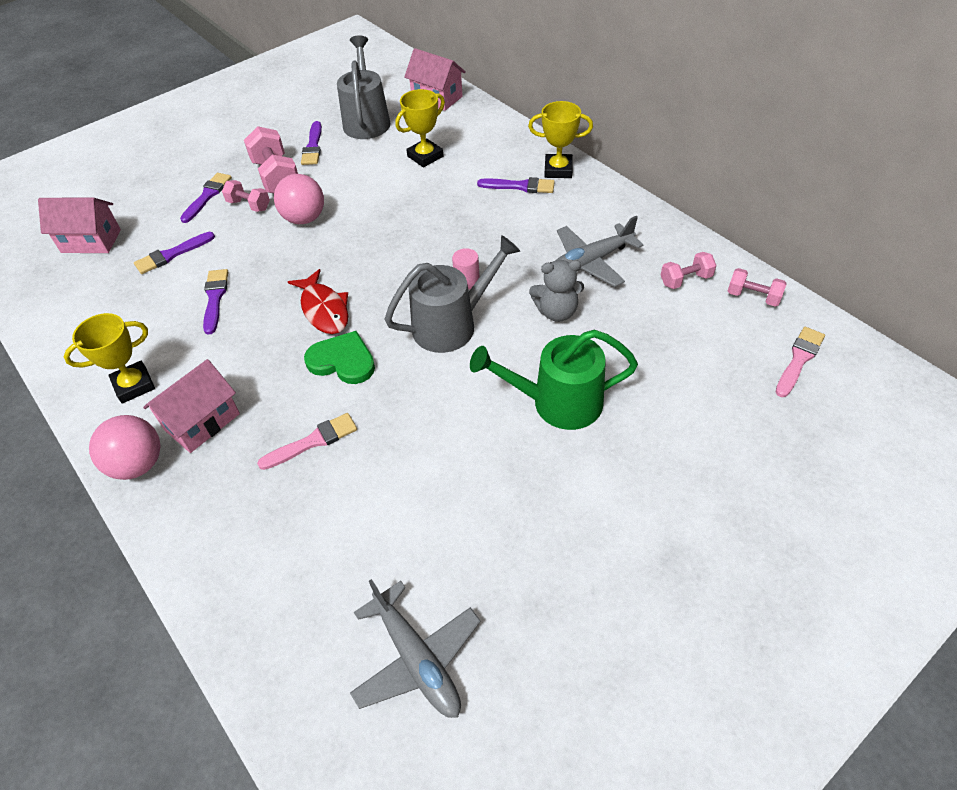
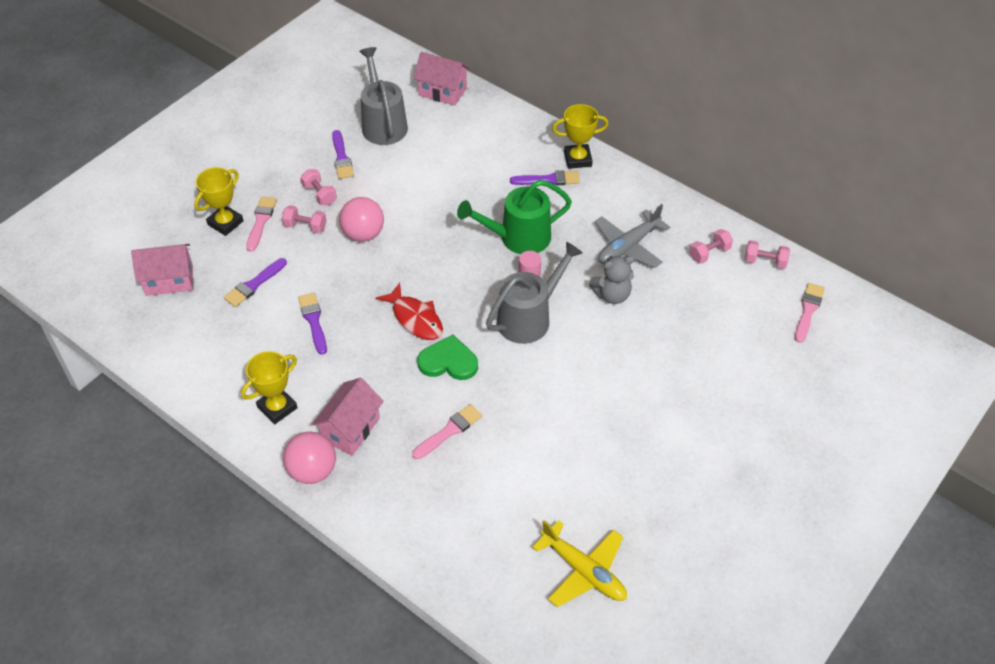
camera: 15 degrees left, 0 degrees up
purple brush [180,173,232,223] -> pink brush [246,196,277,252]
pink dumbbell [244,126,298,193] -> pink dumbbell [301,169,337,205], size x0.58
grey plane [350,579,481,718] -> yellow plane [532,520,627,607]
yellow trophy [395,89,445,167] -> yellow trophy moved to [194,167,243,236]
green watering can [470,330,638,430] -> green watering can moved to [457,180,572,254]

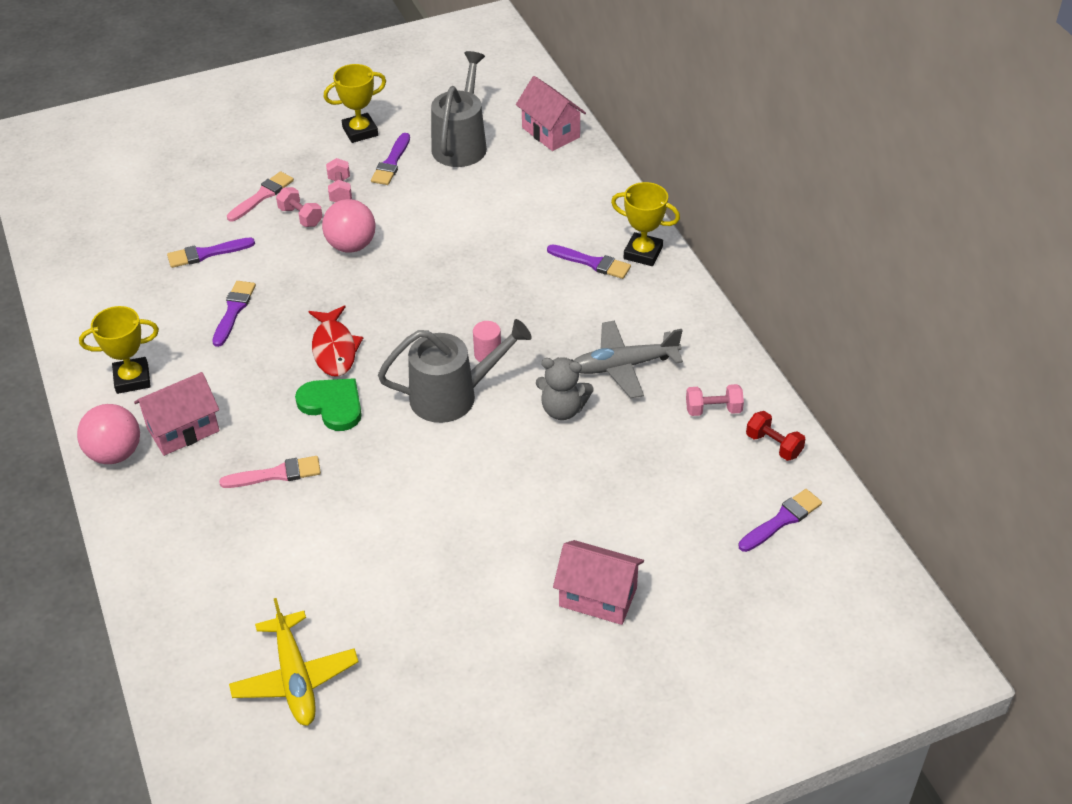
camera: 30 degrees right, 5 degrees down
pink house [131,244,193,296] -> pink house moved to [553,540,644,625]
yellow trophy [194,167,243,236] -> yellow trophy moved to [324,64,386,143]
green watering can [457,180,572,254] -> none
pink dumbbell [745,240,790,269] -> red dumbbell [746,411,805,461]
pink brush [795,283,825,343] -> purple brush [738,489,822,552]

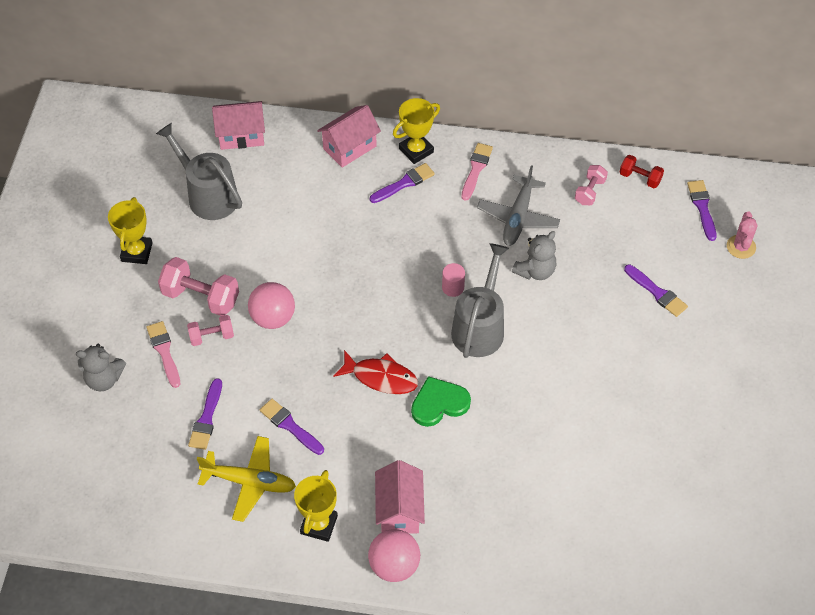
camera: 60 degrees left, 10 degrees up
pink brush [219,456,321,488] -> pink brush moved to [461,143,493,201]
yellow plane [229,598,359,726] -> yellow plane moved to [197,436,296,522]
pink dumbbell [326,158,352,202] -> pink dumbbell [158,257,239,316], size x1.73
purple brush [371,133,410,185] -> purple brush moved to [624,264,688,317]
pink house [553,540,644,625] -> pink house moved to [317,105,381,168]
red dumbbell [746,411,805,461] -> red dumbbell turned 45 degrees clockwise [619,155,664,188]
none -> grey teddy bear [76,344,126,391]
none -> pink cactus [727,212,758,259]

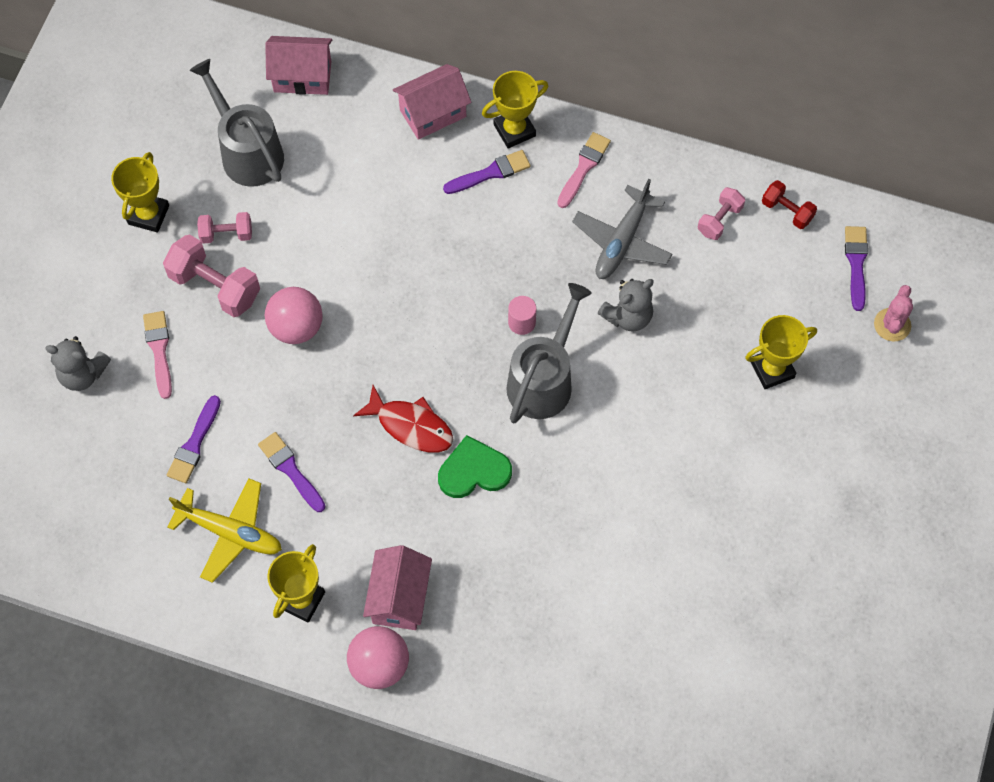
camera: 10 degrees right, 10 degrees up
pink dumbbell [187,315,234,346] -> pink dumbbell moved to [197,212,252,244]
purple brush [624,264,688,317] -> yellow trophy [745,315,817,389]

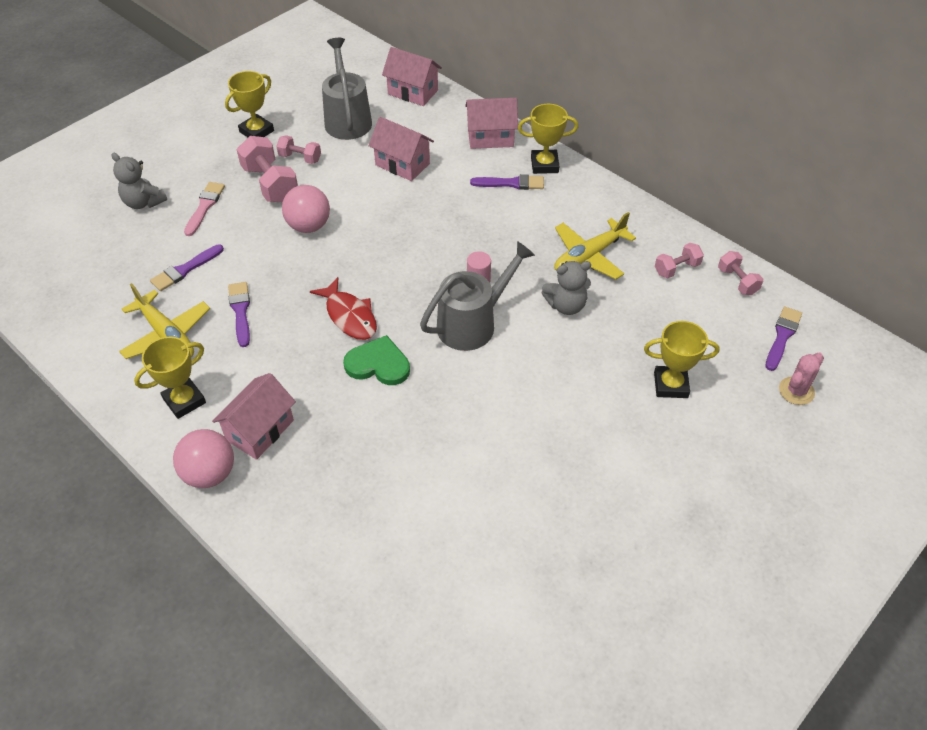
camera: 25 degrees right, 15 degrees down
pink brush [557,132,611,208] -> none
grey plane [572,179,672,279] -> yellow plane [554,212,636,279]
red dumbbell [762,180,817,229] -> pink dumbbell [718,251,763,295]
none -> pink house [369,117,434,181]

